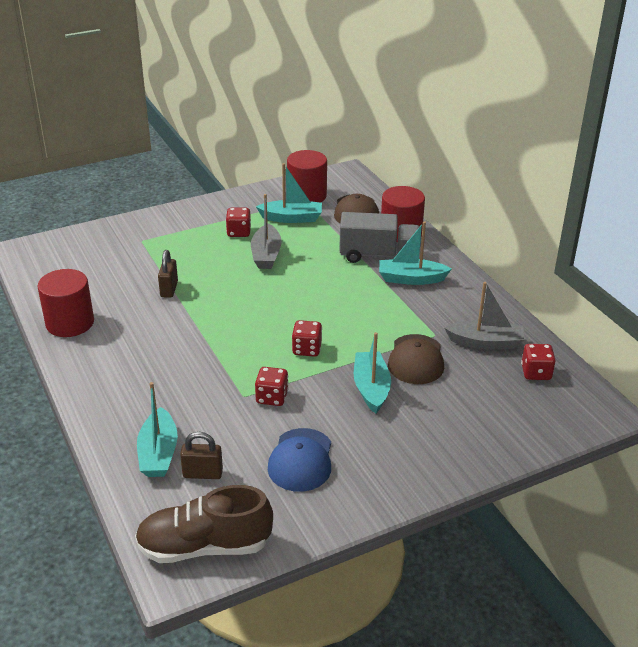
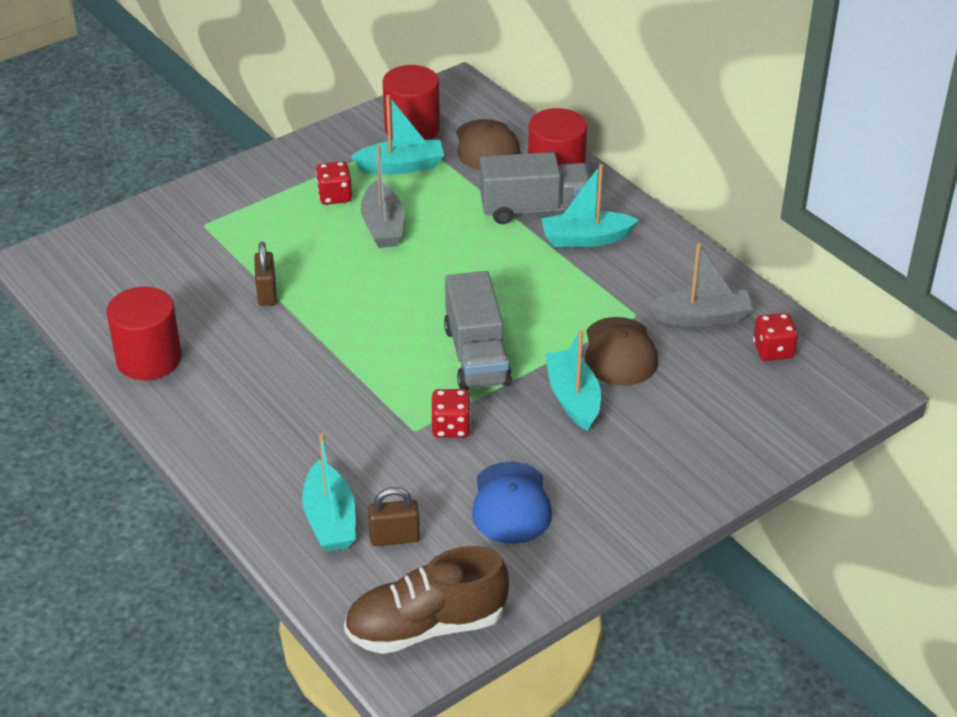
camera: 10 degrees left, 5 degrees up
red dice [292,320,322,357] -> grey truck [444,271,512,390]

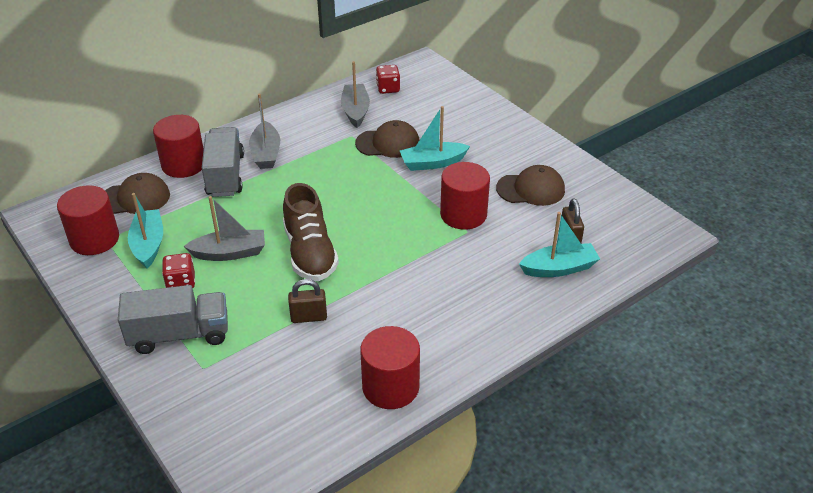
camera: 90 degrees left, 0 degrees up
brown shoe [344,546,509,654] -> brown shoe moved to [283,183,339,281]
red dice [431,389,471,438] -> red cylinder [440,162,490,230]
grey truck [444,271,512,390] -> grey truck moved to [118,285,228,354]
blue cap [472,462,552,544] -> brown cap [496,165,565,206]
turquoise boat [541,164,639,247] -> grey boat [249,94,280,169]

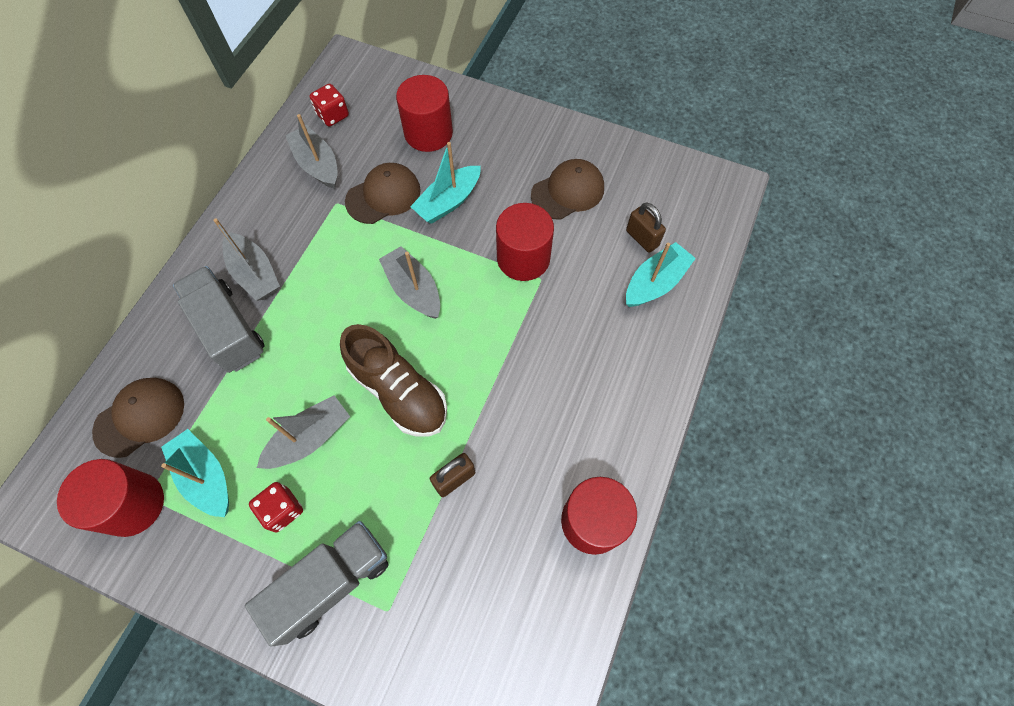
camera: 30 degrees left, 25 degrees up
red cylinder [153,115,204,178] -> red cylinder moved to [396,75,453,152]
none -> grey boat [379,246,440,319]

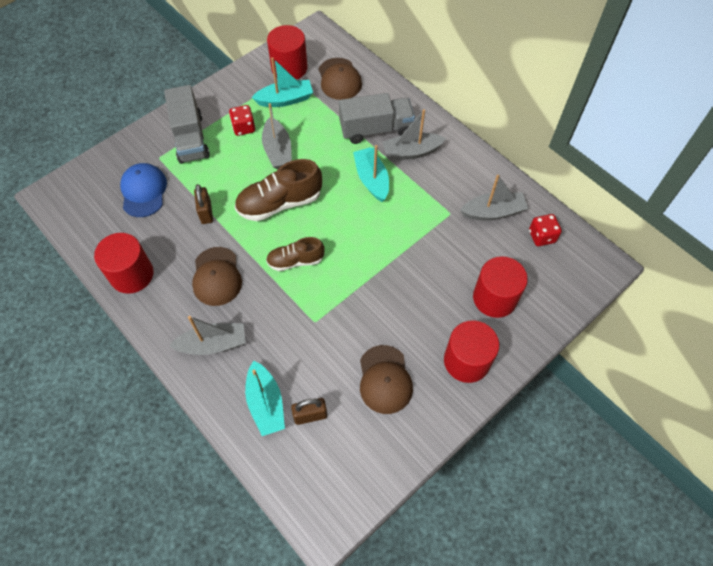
camera: 115 degrees right, 5 degrees down
brown cap [345,163,421,224] -> brown cap moved to [192,247,242,306]
grey boat [379,246,440,319] -> grey boat moved to [169,316,246,355]
turquoise boat [410,142,481,224] -> turquoise boat moved to [353,145,389,202]
red cylinder [496,203,554,281] -> red cylinder moved to [444,320,499,383]
none -> blue cap [120,163,167,217]
none -> brown shoe [266,237,325,271]

